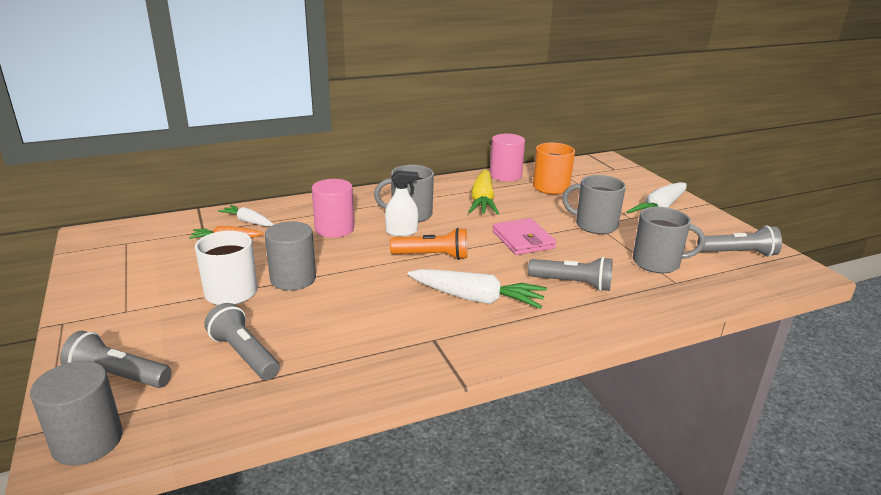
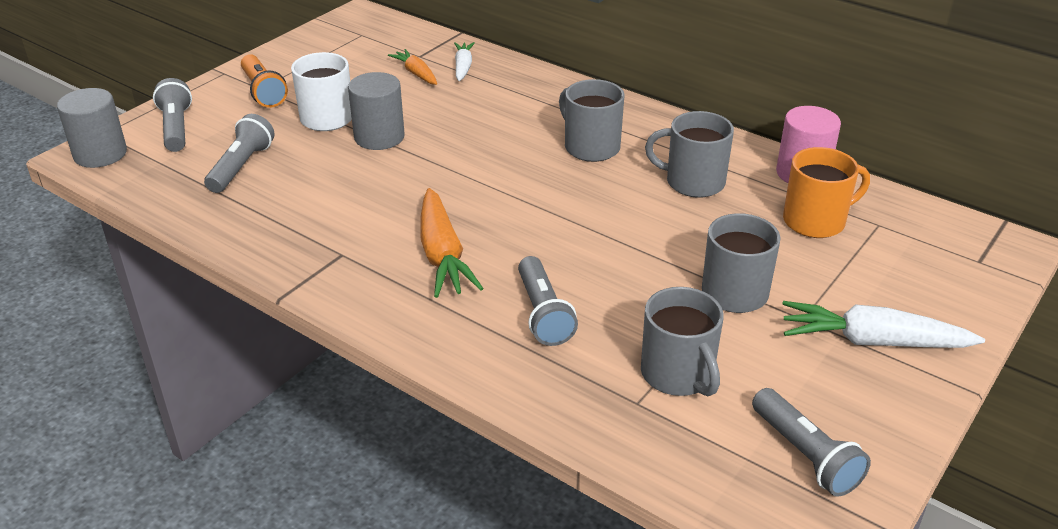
camera: 60 degrees right, 10 degrees up
pink cylinder [312,179,354,238] -> none
white spray bottle [385,171,418,236] -> none
orange flashlight [390,228,467,260] -> orange flashlight moved to [241,54,288,108]
white carrot [408,269,547,309] -> orange carrot [421,188,483,298]
yellow carrot [469,170,499,214] -> grey mug [645,111,734,198]
pink wallet [492,218,557,255] -> none

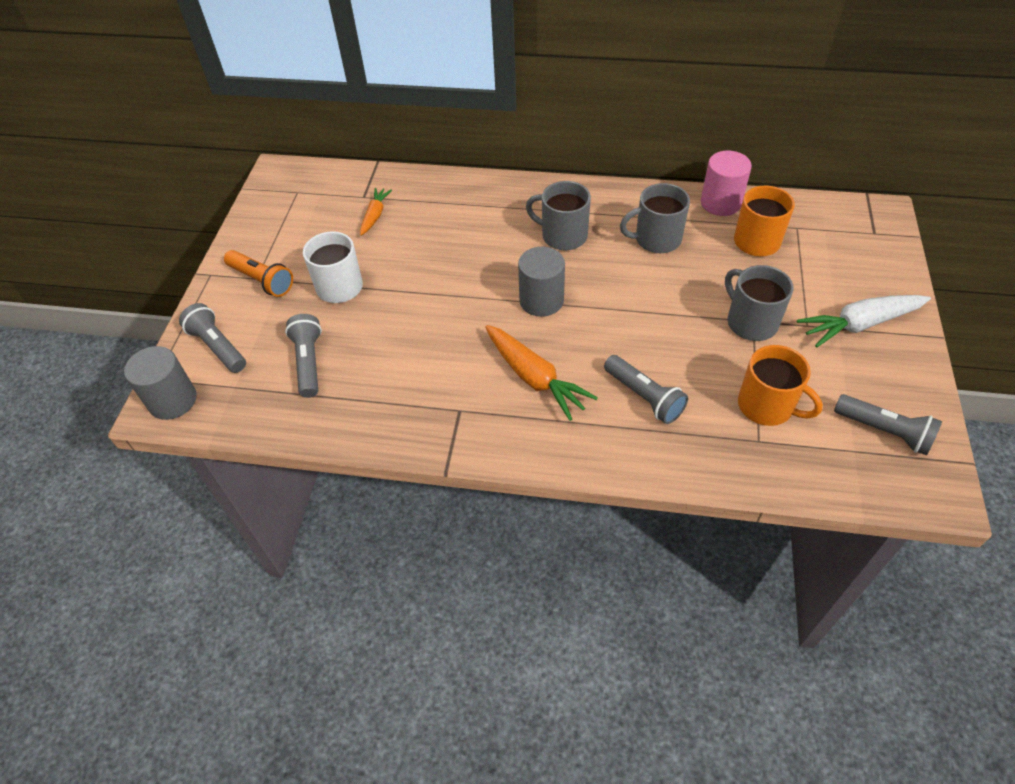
camera: 25 degrees left, 15 degrees up
grey cylinder [348,72,405,150] -> grey cylinder moved to [518,247,565,317]
orange carrot [388,49,437,85] -> orange carrot turned 75 degrees clockwise [360,188,392,236]
white carrot [454,42,475,81] -> none
grey mug [641,287,723,396] -> orange mug [738,345,823,426]

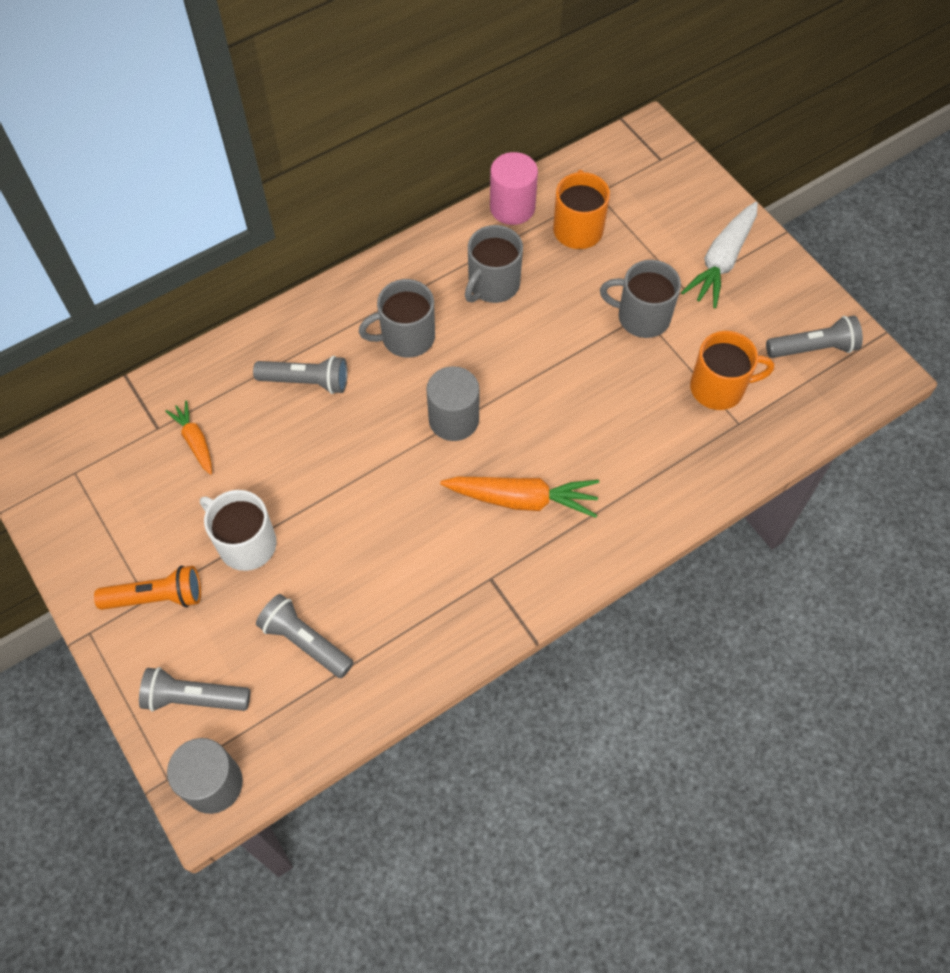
camera: 45 degrees left, 10 degrees up
grey flashlight [604,355,688,424] -> grey flashlight moved to [253,356,348,394]

